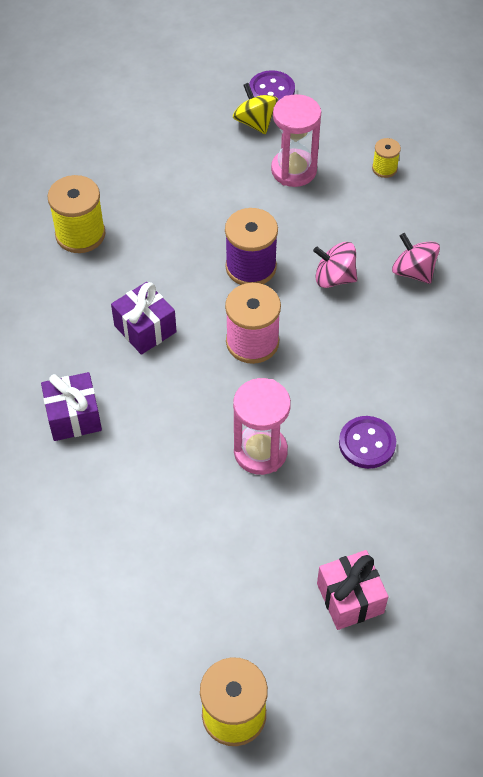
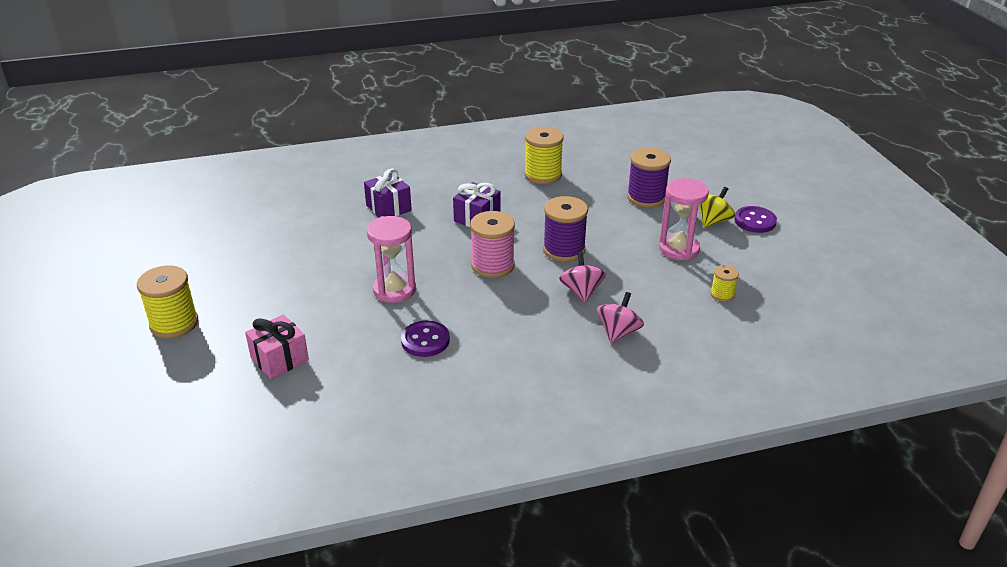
camera: 70 degrees right, 20 degrees down
none -> purple spool [627,148,671,208]

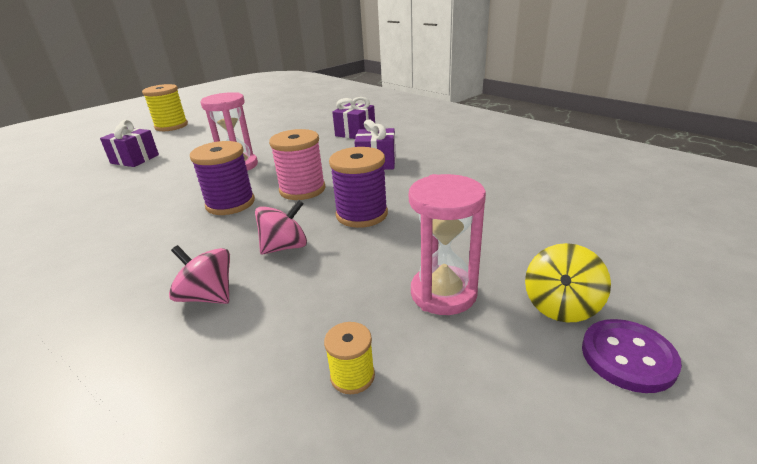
camera: 65 degrees right, 5 degrees down
pink gift [245,315,309,379] -> purple gift [100,120,159,167]
purple button [401,321,450,357] -> none
yellow spool [525,127,564,184] -> none
pink spinning top [597,292,644,343] -> pink spinning top turned 150 degrees counterclockwise [169,245,230,304]
purple spool [627,148,671,208] -> purple spool moved to [190,141,255,215]
yellow spinning top [699,187,735,227] -> yellow spinning top turned 105 degrees clockwise [525,243,611,322]

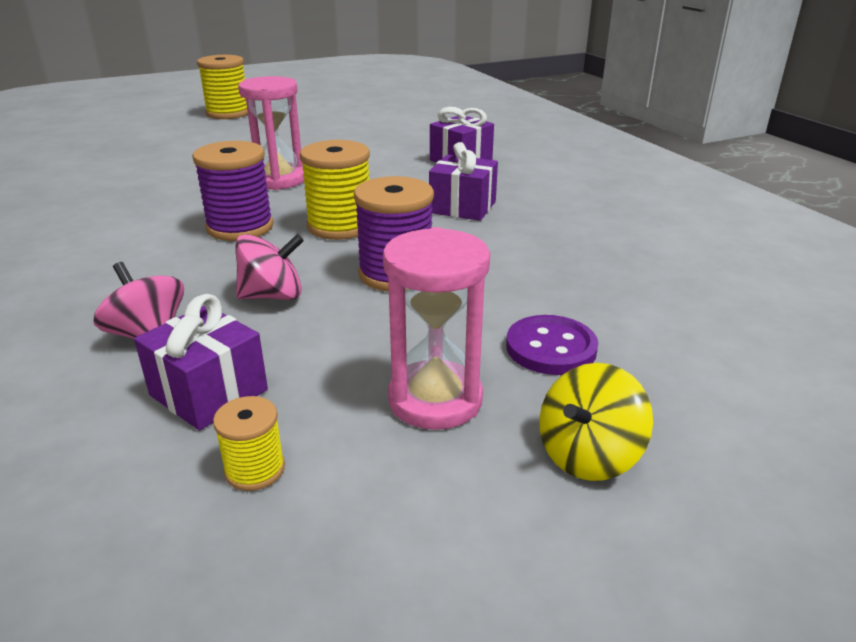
camera: 15 degrees right, 0 degrees up
purple gift [100,120,159,167] -> purple gift moved to [134,294,268,430]
pink spool [269,129,326,200] -> yellow spool [300,140,370,240]
purple button [582,319,682,393] -> purple button moved to [506,315,598,375]

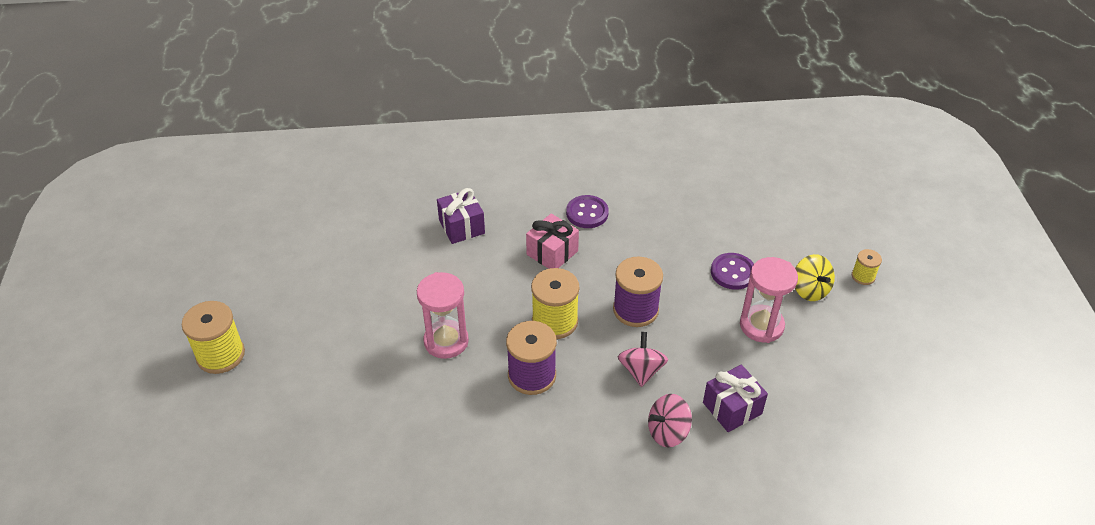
camera: 70 degrees left, 15 degrees up
yellow spool [213,396,285,491] -> yellow spool moved to [852,249,882,285]
purple gift [429,142,498,221] -> pink gift [526,213,579,269]
none -> purple button [566,195,609,228]

